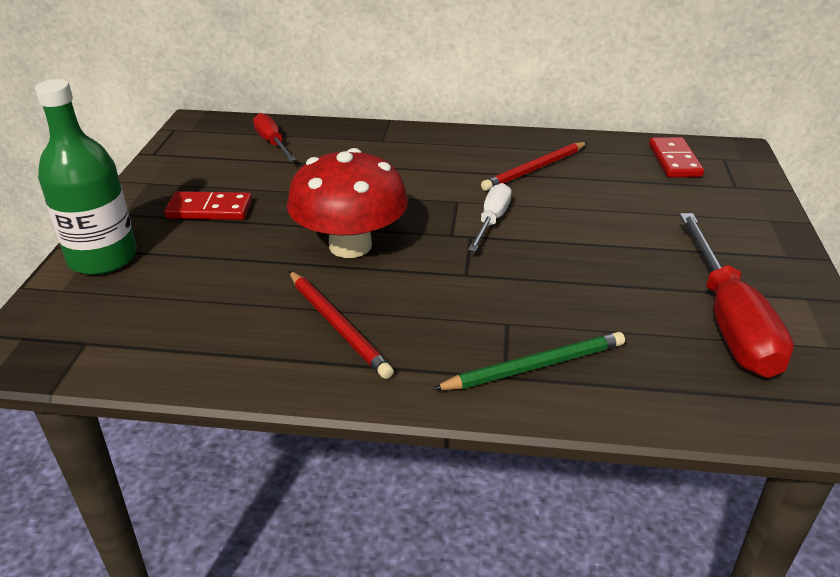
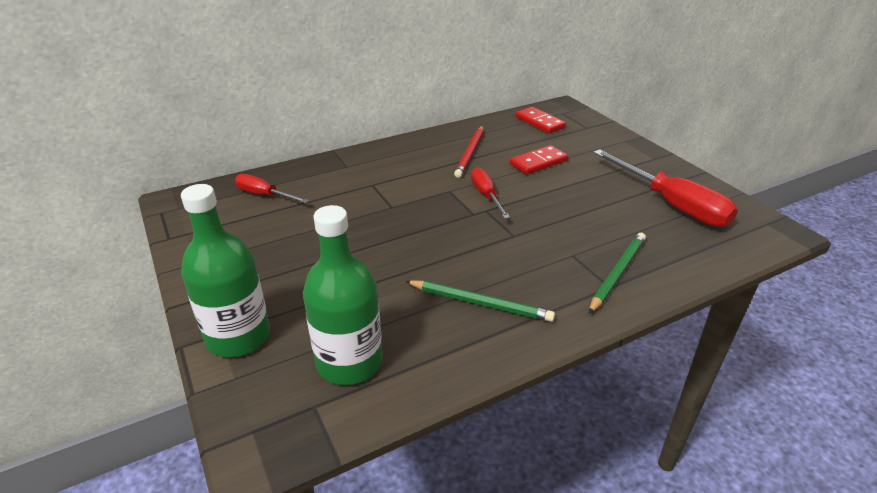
camera: 35 degrees left, 0 degrees up
red domino [164,191,252,220] -> red domino moved to [510,145,568,175]
red mushroom [287,148,408,258] -> none
red pencil [289,271,394,379] -> green pencil [405,280,555,322]
white screwdriver [468,183,512,251] -> red screwdriver [471,167,510,219]
none -> green bottle [303,205,383,385]

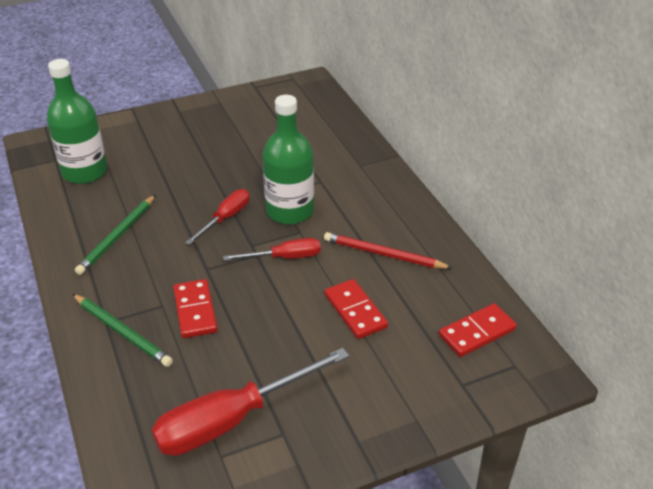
camera: 95 degrees right, 5 degrees up
green bottle [181,184,270,357] -> green bottle moved to [262,95,314,224]
red screwdriver [235,174,309,203] -> red screwdriver moved to [185,189,250,245]
none -> red domino [173,279,218,338]

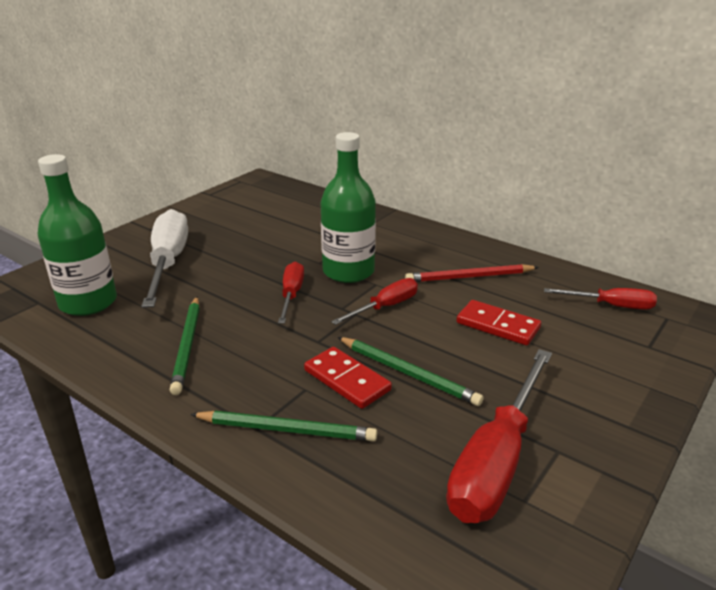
camera: 30 degrees left, 10 degrees down
red domino [439,303,517,357] -> red screwdriver [544,288,657,310]
none -> white screwdriver [141,209,188,308]
none -> green pencil [338,337,484,406]

